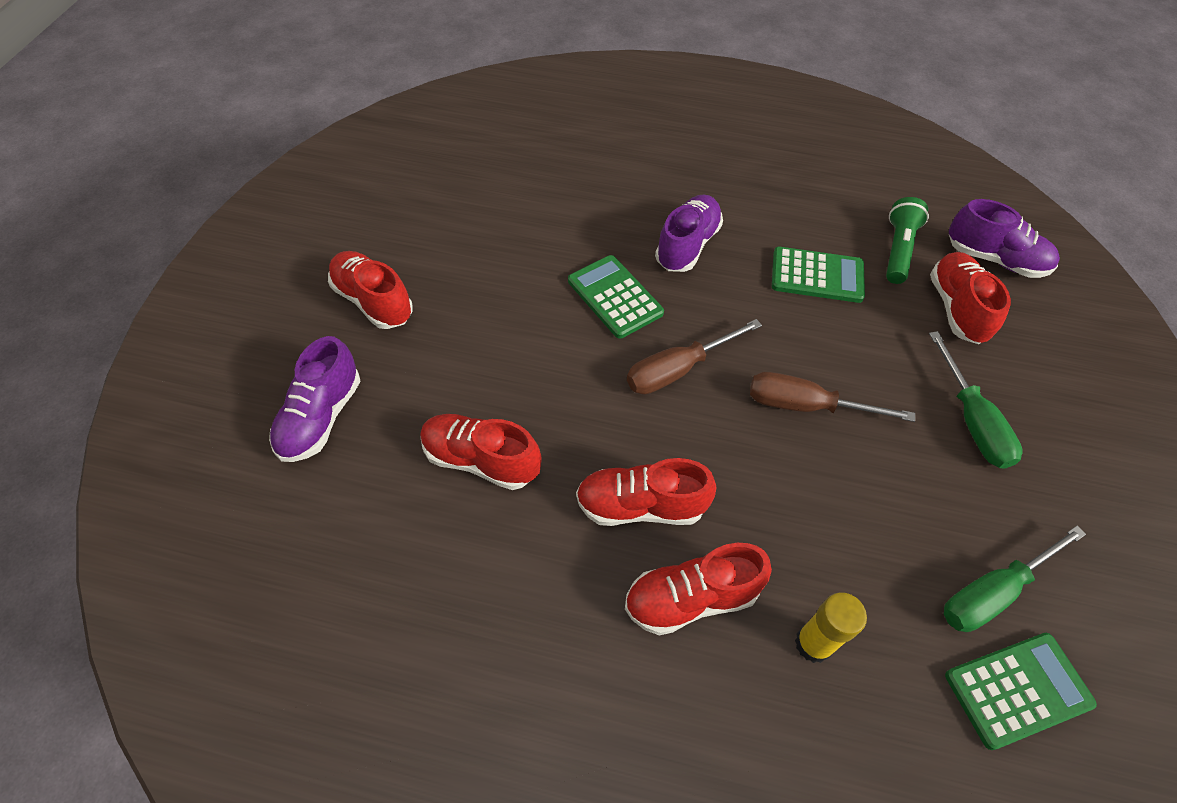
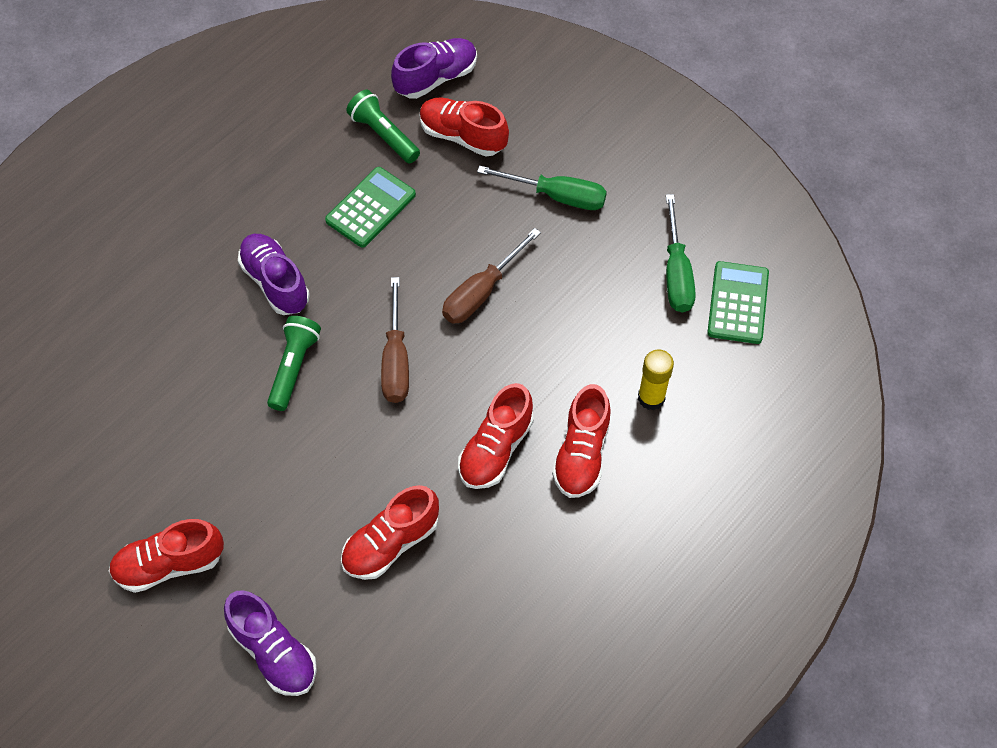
camera: 60 degrees left, 5 degrees up
green calculator [568,255,664,339] -> green flashlight [267,316,321,411]

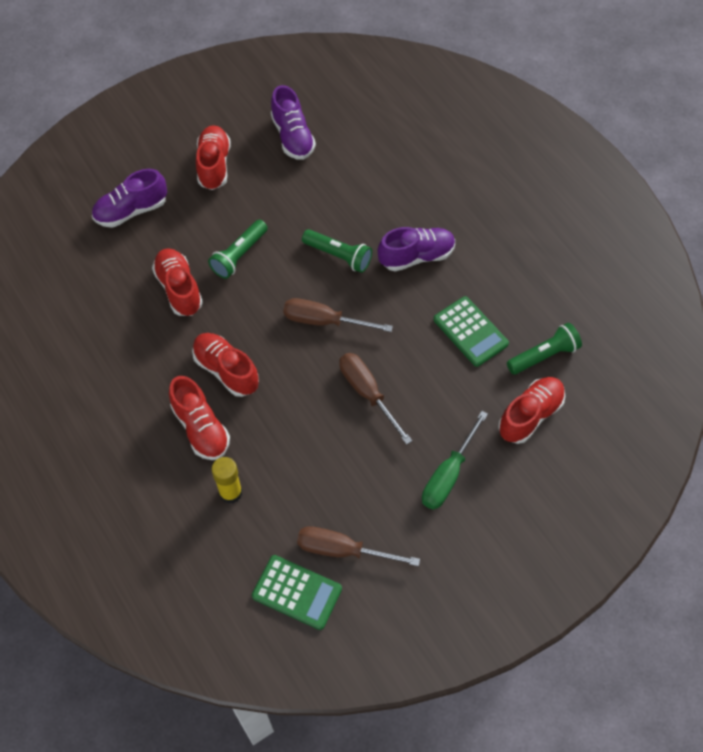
camera: 105 degrees right, 0 degrees up
purple shoe [391,38,477,99] -> purple shoe moved to [271,85,316,160]
red shoe [552,384,611,498] -> red shoe turned 150 degrees counterclockwise [169,376,230,460]
green screwdriver [666,194,696,312] -> brown screwdriver [297,526,420,566]
none -> green flashlight [208,220,268,279]

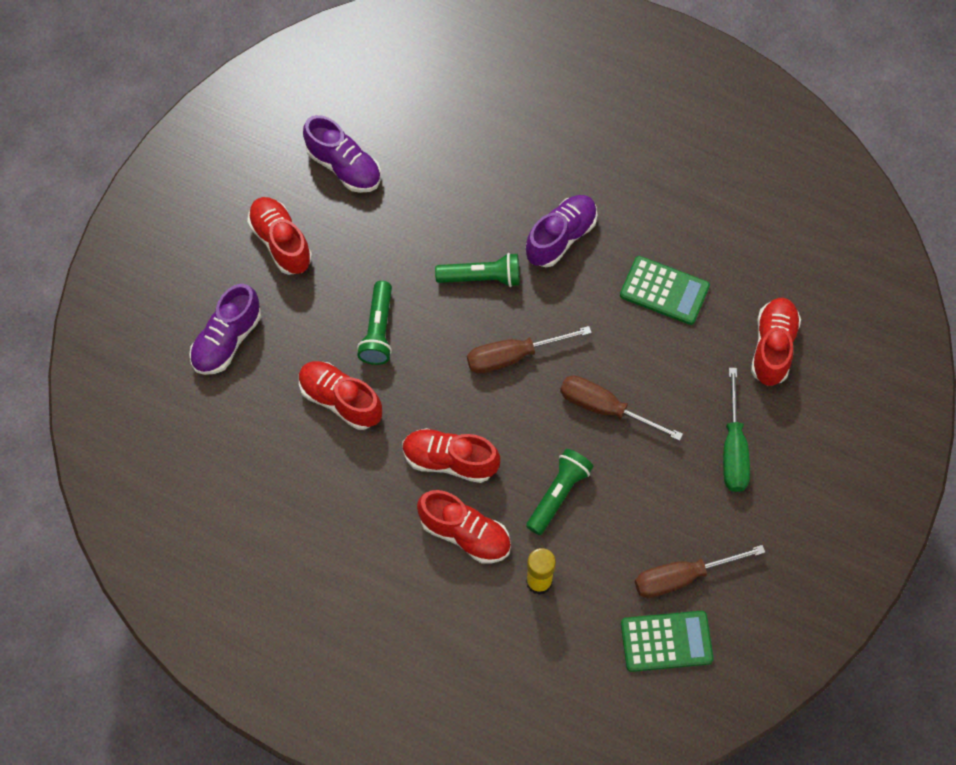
camera: 30 degrees left, 5 degrees up
green flashlight [507,323,582,375] -> green flashlight moved to [526,449,593,535]

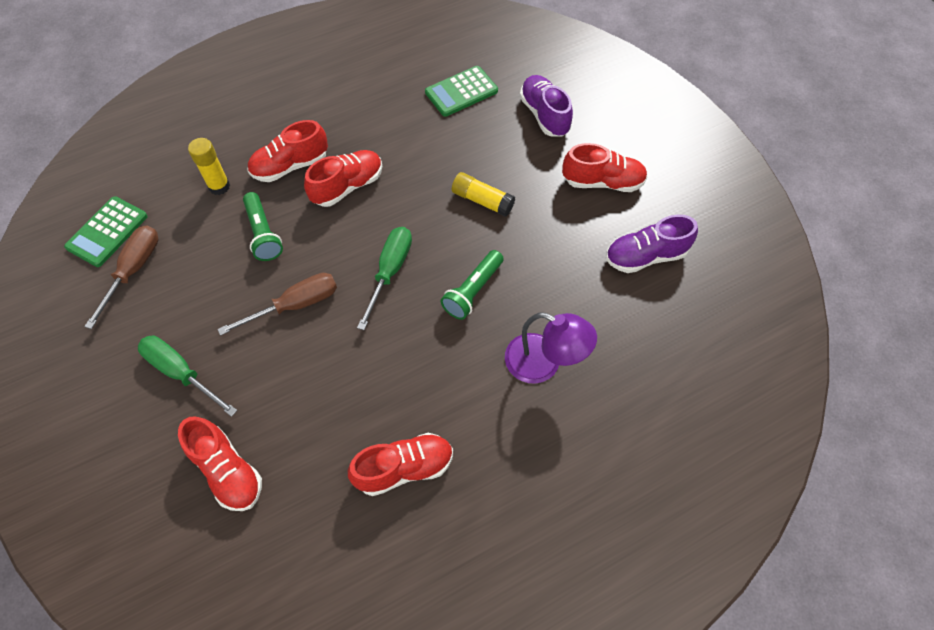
camera: 125 degrees right, 5 degrees down
red shoe [299,361,382,430] -> red shoe moved to [348,433,453,496]
green flashlight [357,281,392,365] -> yellow glue stick [452,172,515,217]
brown screwdriver [467,326,592,374] -> green screwdriver [357,227,412,330]
purple shoe [526,195,597,267] -> none
green calculator [620,256,710,325] -> green calculator moved to [425,66,498,117]
none -> purple lamp [505,312,597,384]

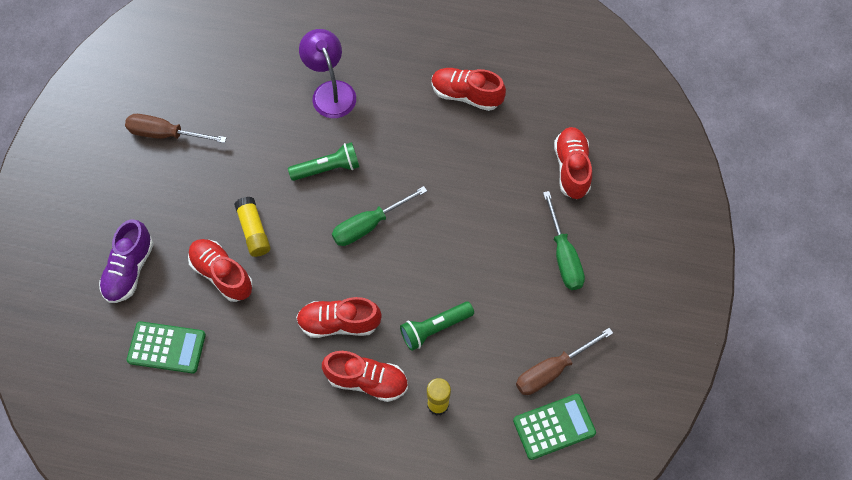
camera: 140 degrees left, 5 degrees up
brown screwdriver [217,273,337,336] -> brown screwdriver moved to [125,114,227,143]
green flashlight [243,192,283,261] -> green flashlight turned 135 degrees counterclockwise [400,302,474,351]
red shoe [562,143,648,192] -> red shoe moved to [188,239,253,302]
purple shoe [606,215,698,273] -> none

